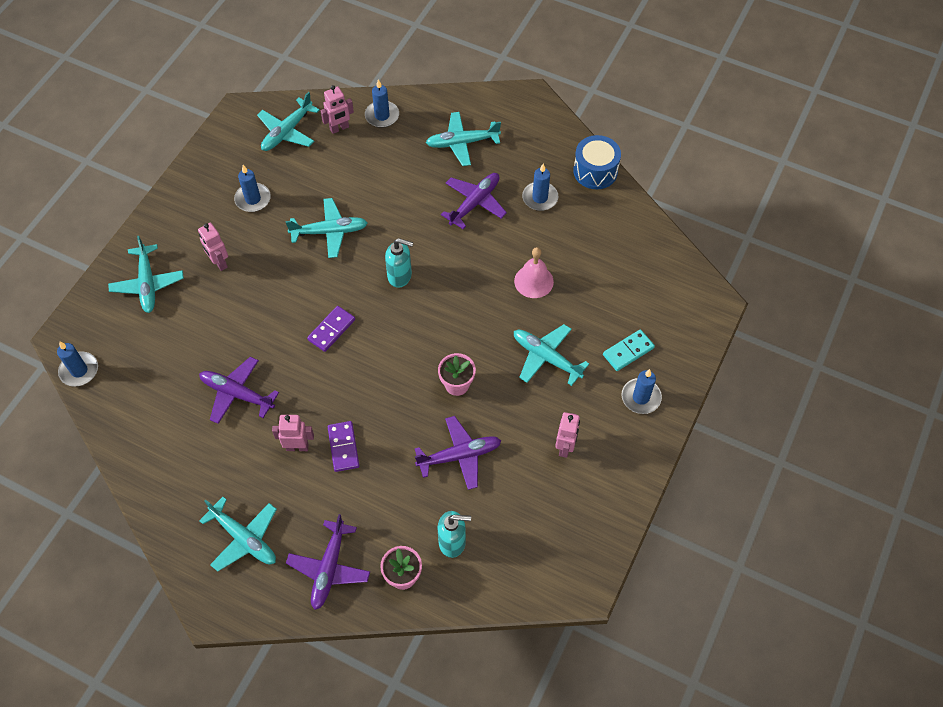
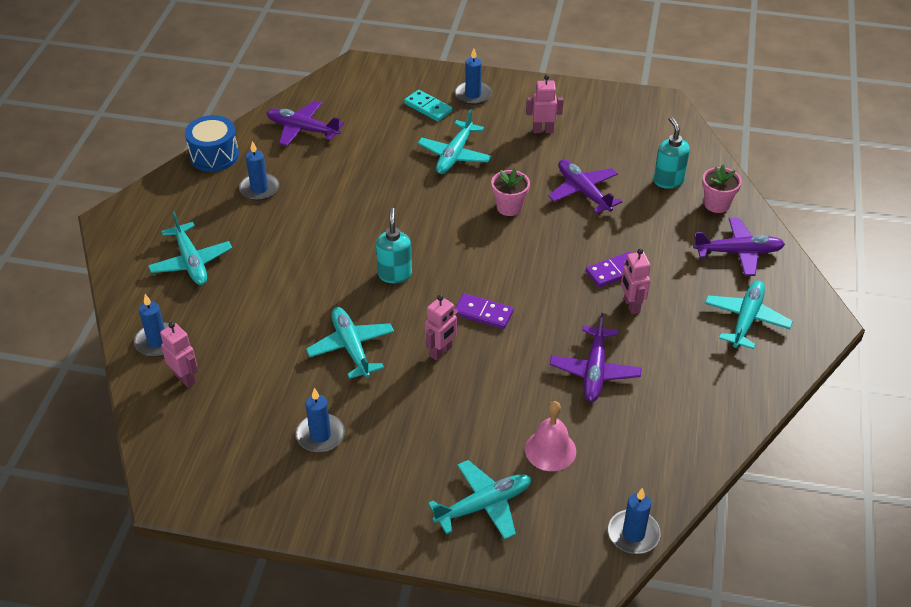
camera: 105 degrees left, 15 degrees down
pink robot [198,223,228,271] -> pink robot moved to [425,295,459,361]
turquoise plane [257,92,320,151] -> none
purple plane [441,173,507,229] -> purple plane moved to [266,100,344,146]
pink bell [514,247,554,298] -> pink bell moved to [525,401,576,471]

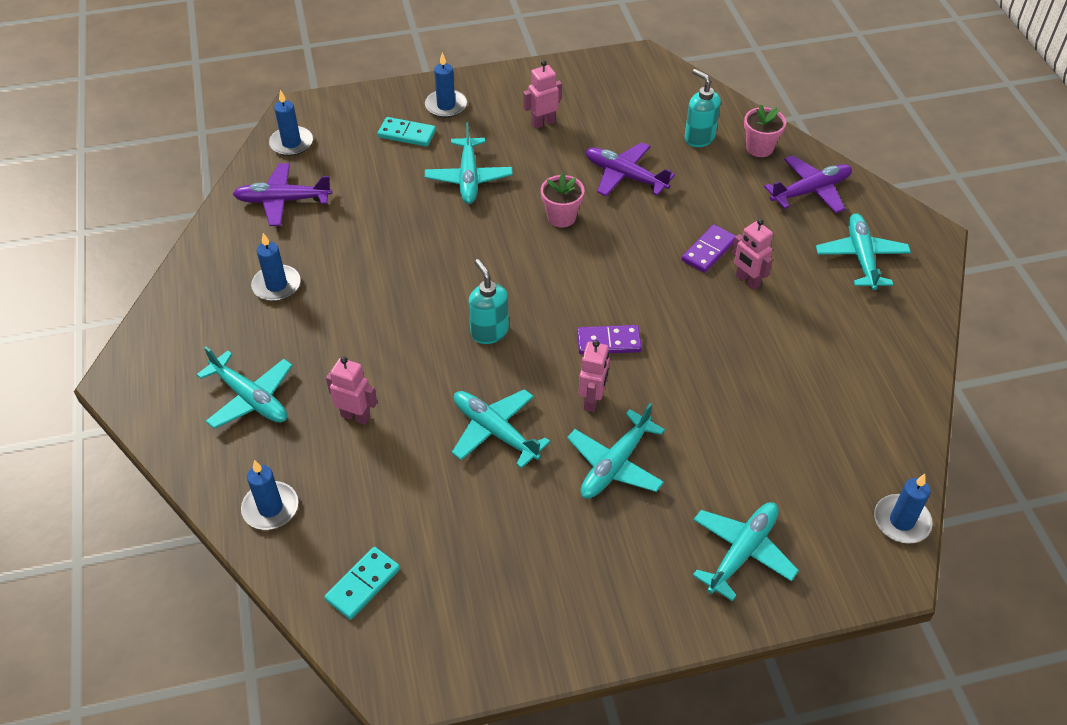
camera: 25 degrees left, 5 degrees up
pink robot [160,322,198,388] -> pink robot moved to [326,357,377,425]
blue drum [185,115,239,172] -> none
blue candle [296,388,345,452] -> blue candle moved to [269,90,313,156]
pink bell [525,401,576,471] -> none
purple plane [550,313,642,402] -> none
none -> turquoise domino [325,547,400,620]
none -> turquoise plane [567,403,665,499]

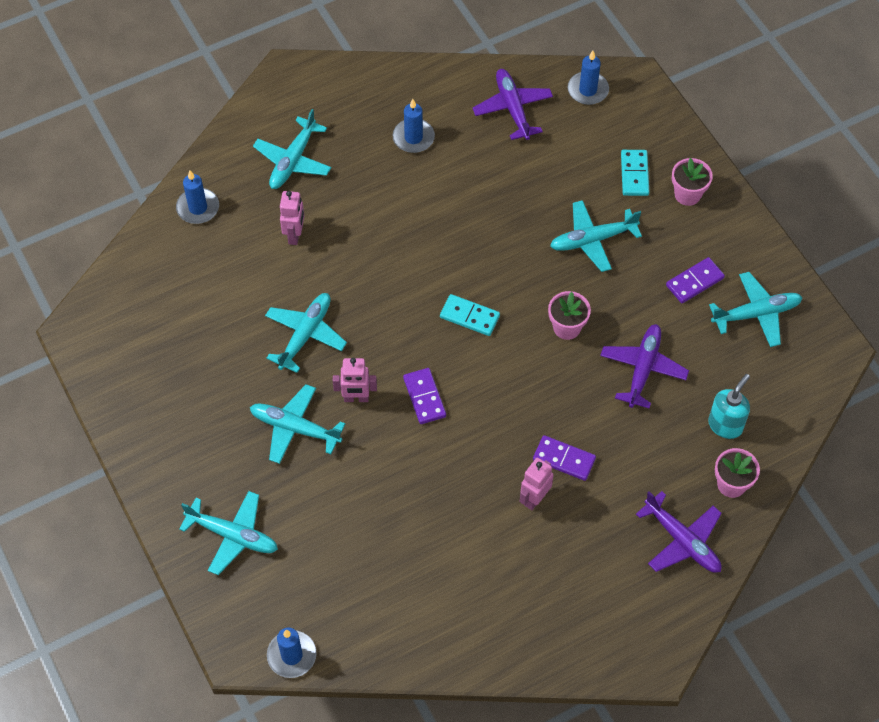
camera: 75 degrees right, 10 degrees up
turquoise domino [325,547,400,620] -> turquoise domino moved to [440,294,500,336]
blue candle [425,53,467,118] -> pink flower pot [672,158,713,206]
turquoise soap dispenser [468,259,509,344] -> none
pink robot [523,60,562,129] -> purple domino [666,257,725,303]
turquoise plane [816,213,911,290] -> turquoise plane moved to [709,272,803,347]

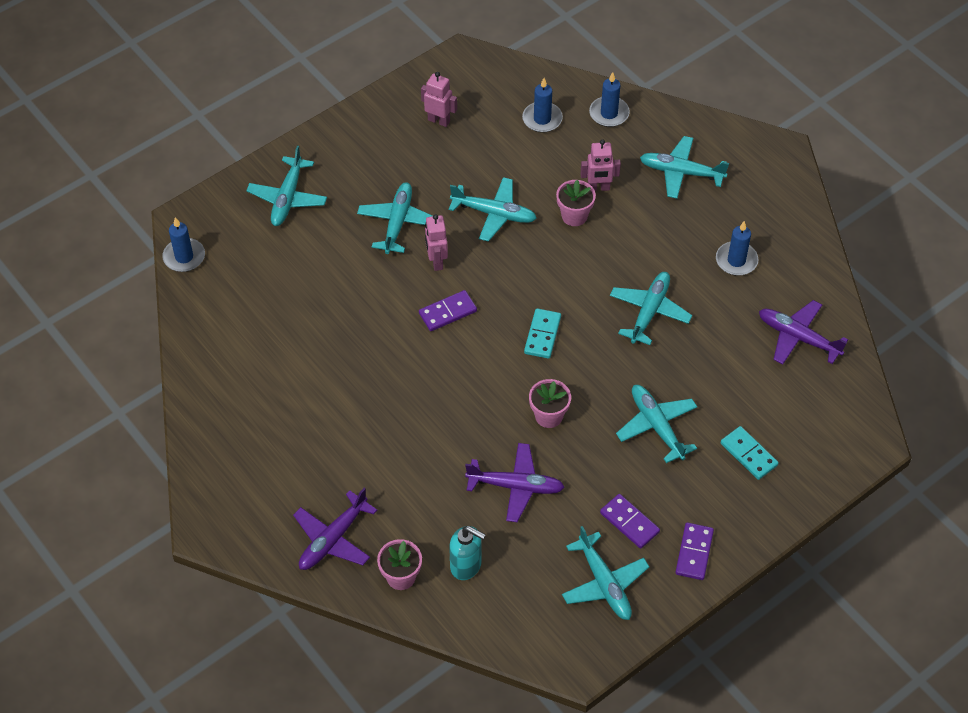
camera: 80 degrees right, 5 degrees down
purple plane [473,69,553,140] -> purple plane turned 120 degrees counterclockwise [759,300,848,364]
pink robot [520,458,553,510] -> pink robot moved to [421,72,457,127]
purple domino [533,435,596,481] -> purple domino moved to [675,523,714,580]
blue candle [568,51,609,105] -> blue candle moved to [522,78,563,133]
turquoise domino [621,150,649,196] -> turquoise domino turned 60 degrees clockwise [721,426,779,480]
pink flower pot [672,158,713,206] -> pink flower pot moved to [556,180,596,226]
none -> turquoise plane [610,272,692,345]

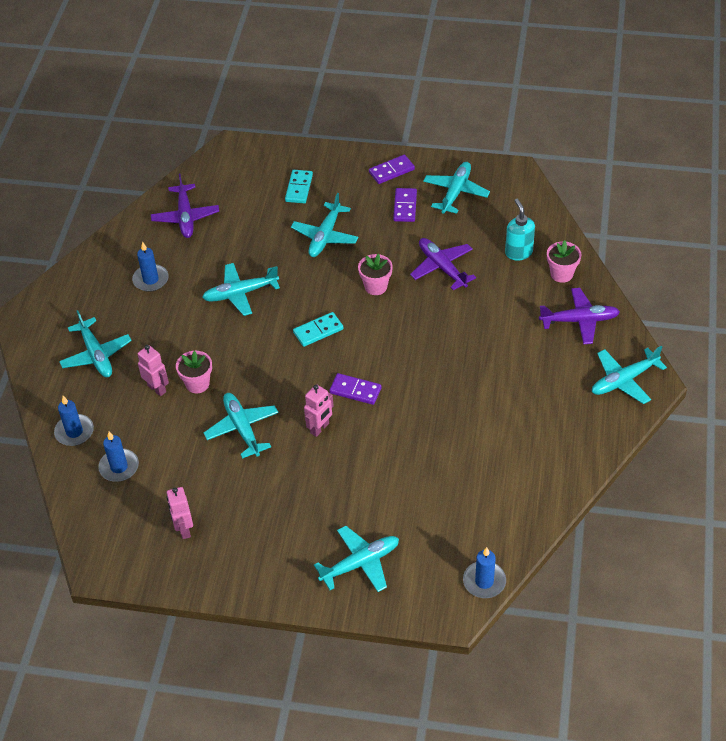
camera: 130 degrees left, 5 degrees down
turquoise plane [357,182,433,254] -> turquoise plane moved to [592,346,667,404]

